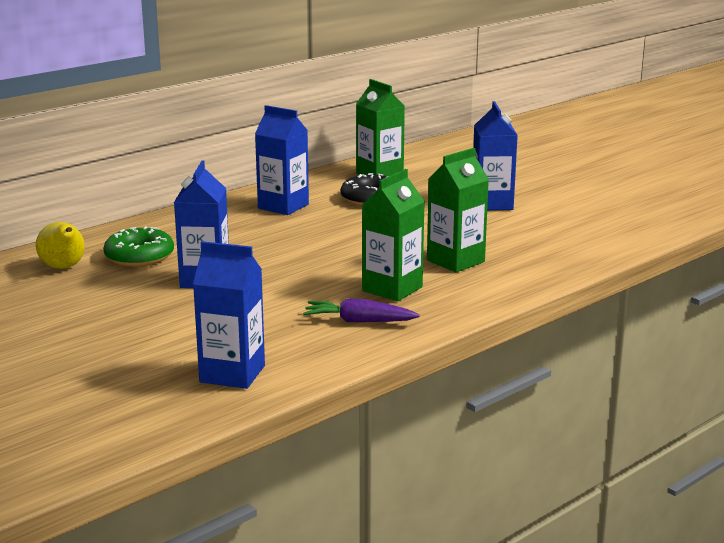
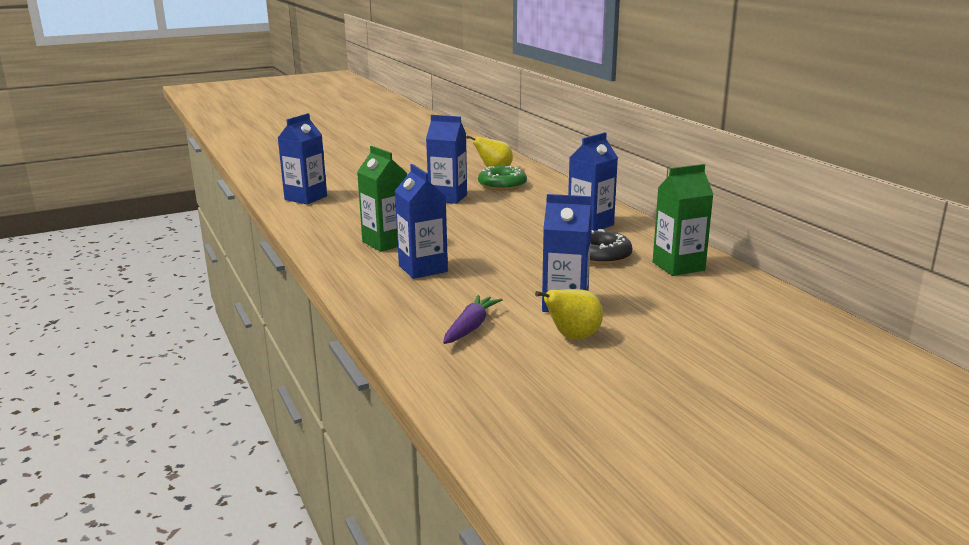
camera: 105 degrees right, 0 degrees up
purple carrot [303,298,420,322] -> purple carrot moved to [443,295,503,344]
green carton [427,148,489,272] -> blue carton [395,164,448,279]
none -> yellow pear [535,289,603,340]

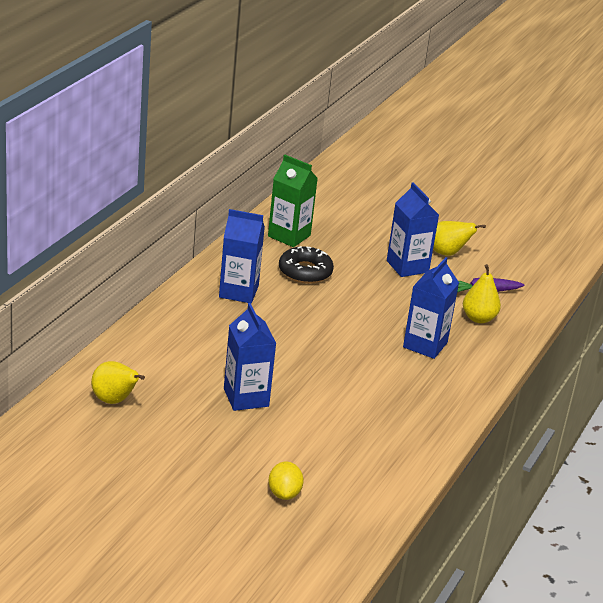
camera: 130 degrees left, 10 degrees up
blue carton [278,113,327,205] -> none
green carton [357,146,407,252] -> none
green donut [478,166,527,191] -> none
none -> yellow lemon [268,462,304,500]
none -> yellow pear [463,264,501,323]

